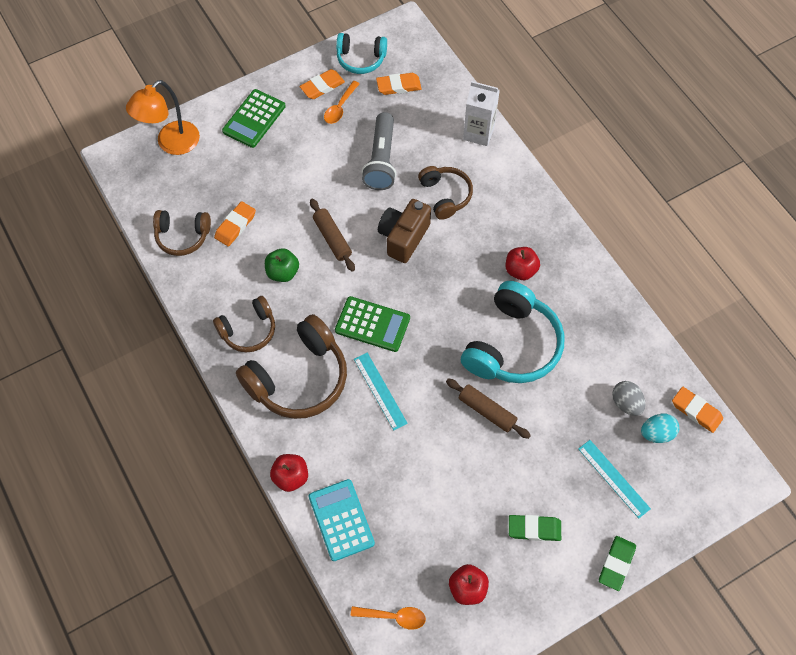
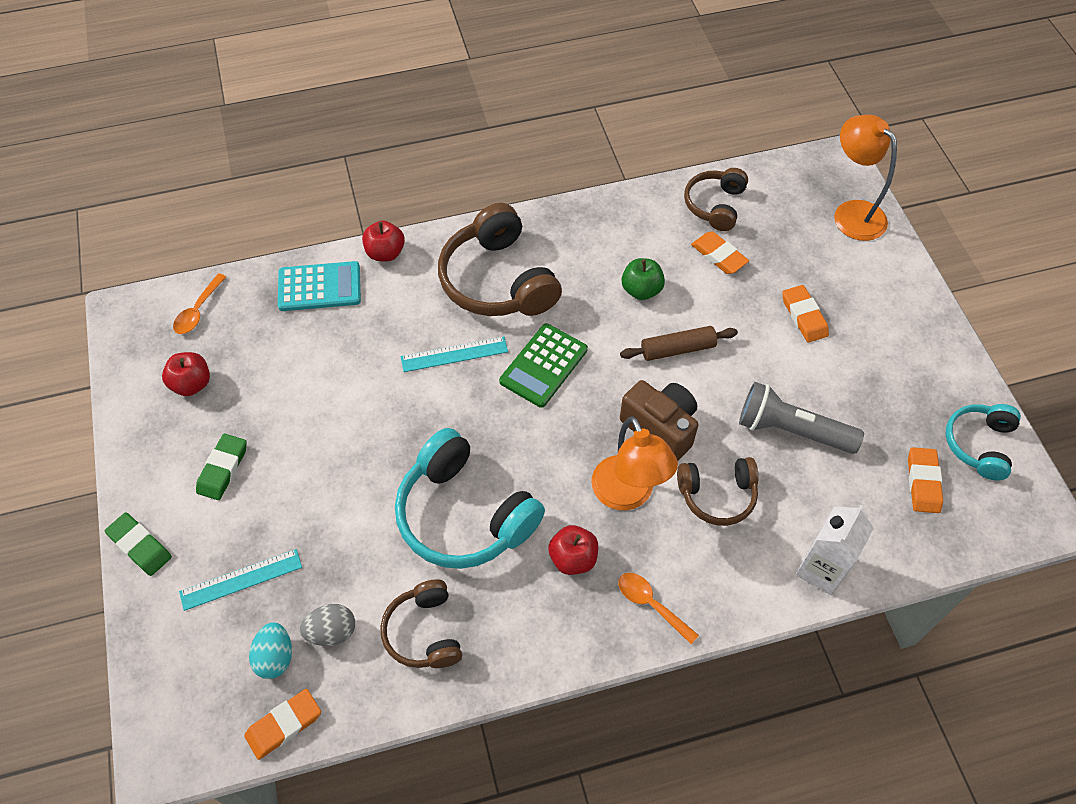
camera: 105 degrees right, 5 degrees down
brown headphones [213,296,275,353] -> brown headphones moved to [380,579,462,668]
green calculator [222,89,286,148] -> none
orange eraser [299,69,345,99] -> orange eraser moved to [782,285,829,342]
orange spoon [324,81,360,124] -> orange spoon moved to [618,573,699,644]
brown rolling pin [446,379,531,439] -> none
none -> orange lamp [592,416,678,510]

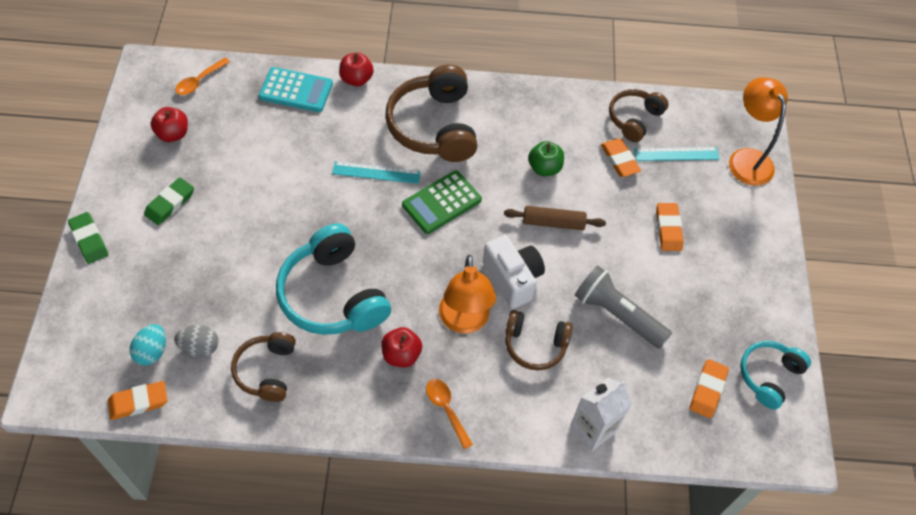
camera: 15 degrees right, 0 degrees up
turquoise ruler [179,549,302,611] -> turquoise ruler moved to [634,147,720,161]
brown camera [620,380,698,461] -> white camera [483,235,545,309]

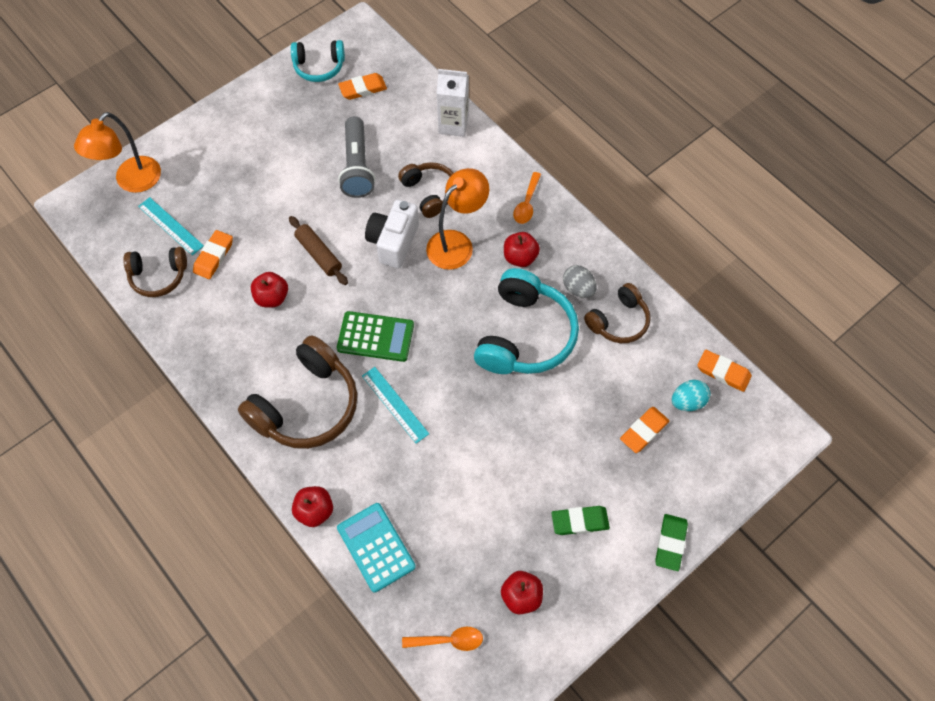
camera: 130 degrees left, 5 degrees up
grey egg [174,325,219,357] -> grey egg moved to [563,265,596,298]
green apple [528,141,564,176] -> red apple [251,272,288,307]
orange eraser [656,203,683,251] -> orange eraser moved to [620,407,670,453]

